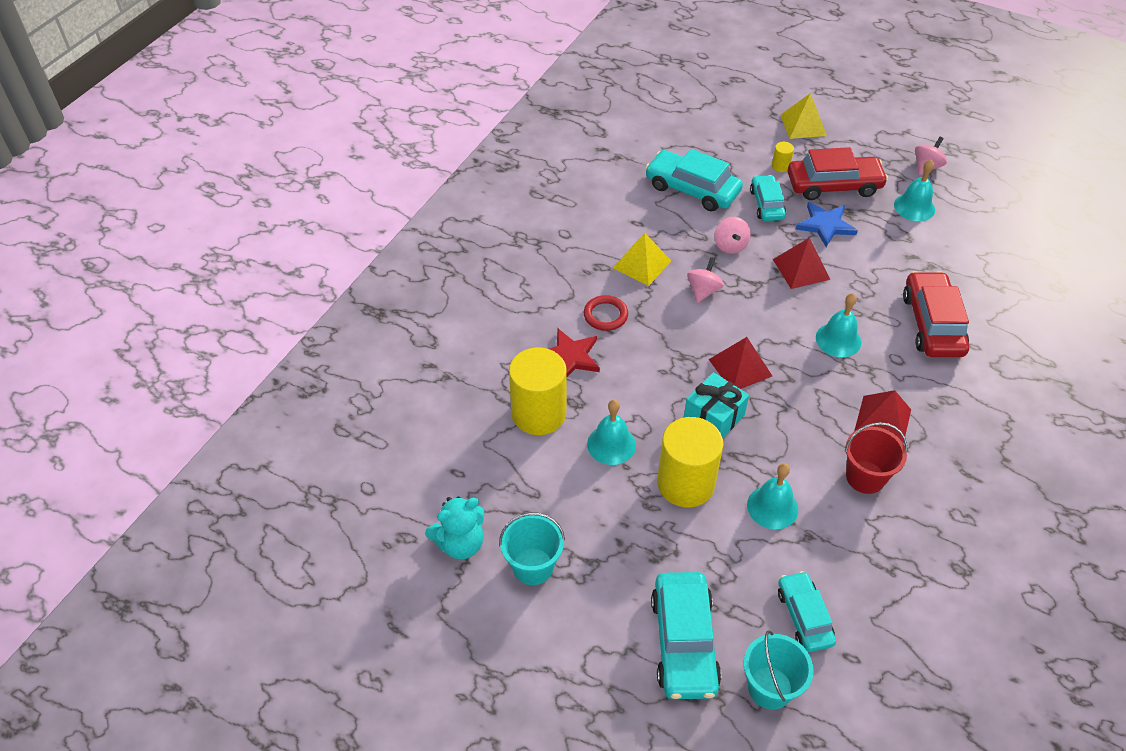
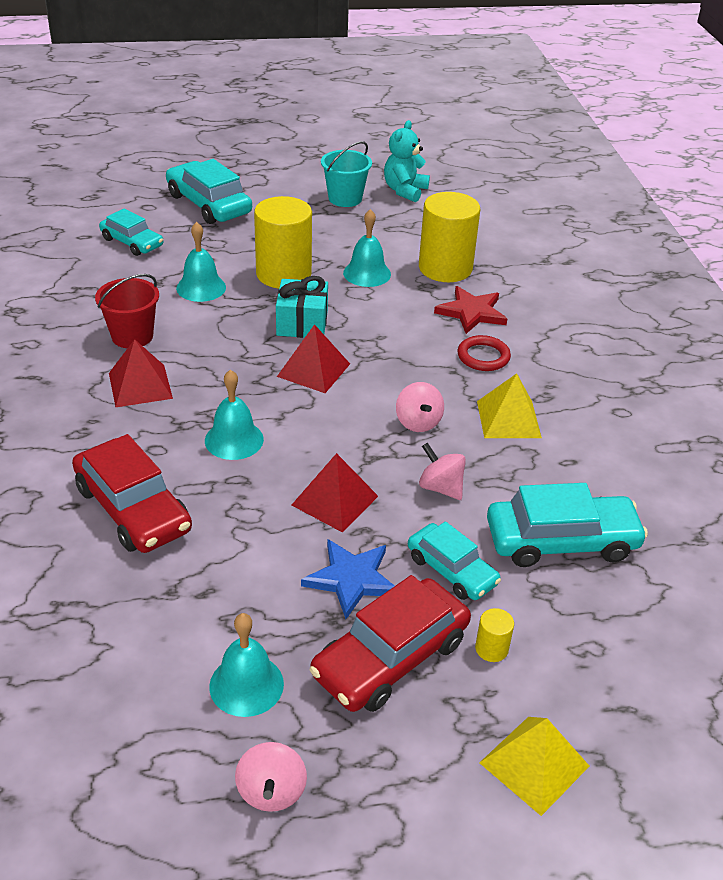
camera: 140 degrees right, 10 degrees down
turquoise bucket [744,631,814,710] -> none

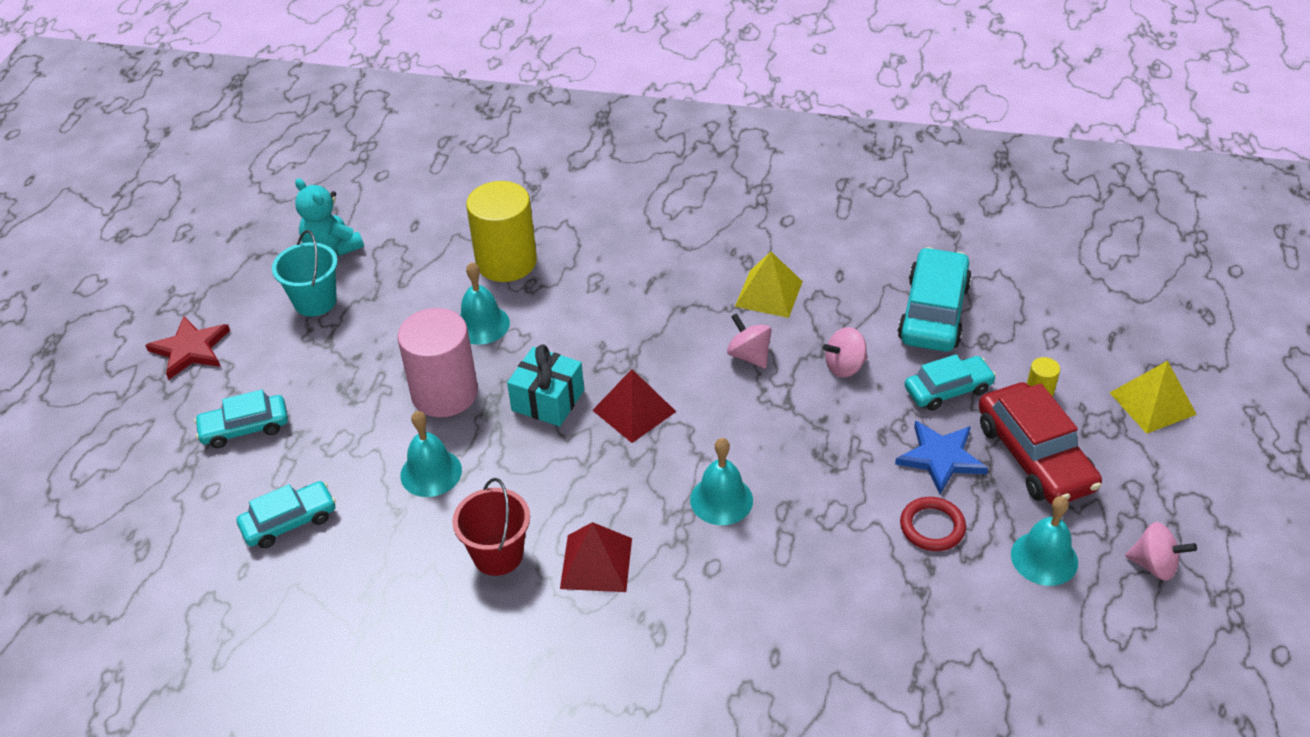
camera: 65 degrees left, 5 degrees up
red car [72,434,192,553] -> none
turquoise car [166,159,252,224] -> turquoise car [194,390,288,448], size x0.63
yellow cylinder [254,196,312,289] -> pink cylinder [397,308,478,417]
red pyramid [292,453,378,533] -> none
pink spinning top [396,382,444,432] -> pink spinning top turned 135 degrees counterclockwise [727,313,772,369]
red star [434,286,507,334] -> red star moved to [145,316,230,380]
red ring [458,335,511,371] -> red ring moved to [900,497,966,551]

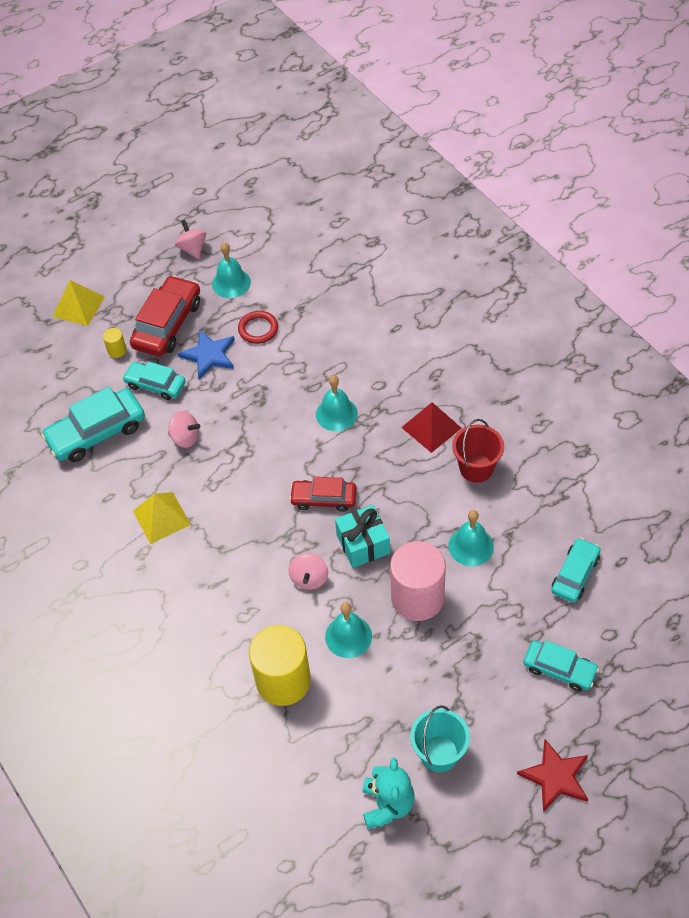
camera: 135 degrees left, 10 degrees up
turquoise car [237,481,336,548] -> turquoise car turned 105 degrees clockwise [552,538,601,602]
red pyramid [592,369,676,443] -> red car [289,477,356,512]
pink spinning top [727,313,772,369] -> pink spinning top moved to [288,553,328,590]

